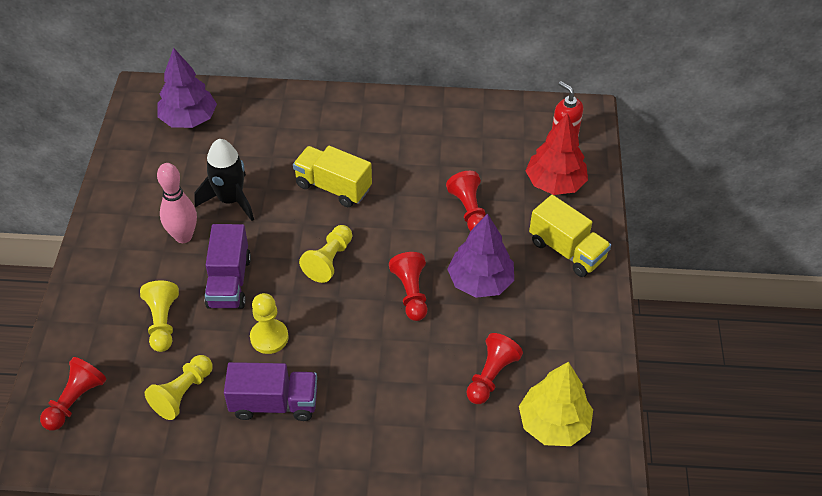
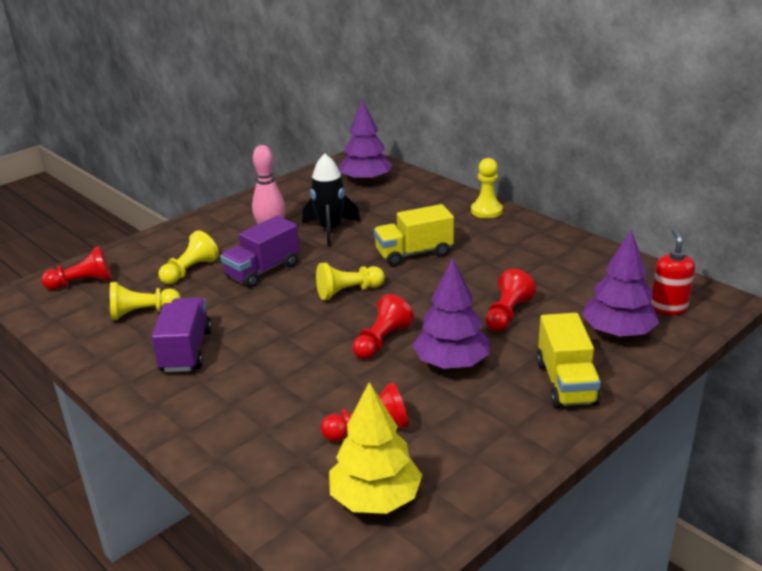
camera: 45 degrees right, 20 degrees down
purple truck [224,362,317,421] -> purple truck turned 135 degrees counterclockwise [152,297,212,372]
yellow pawn [250,293,288,354] -> yellow pawn moved to [471,158,503,218]
yellow truck [293,146,372,207] -> yellow truck turned 90 degrees counterclockwise [374,204,454,266]
red tree [526,113,588,195] -> purple tree [582,230,659,338]

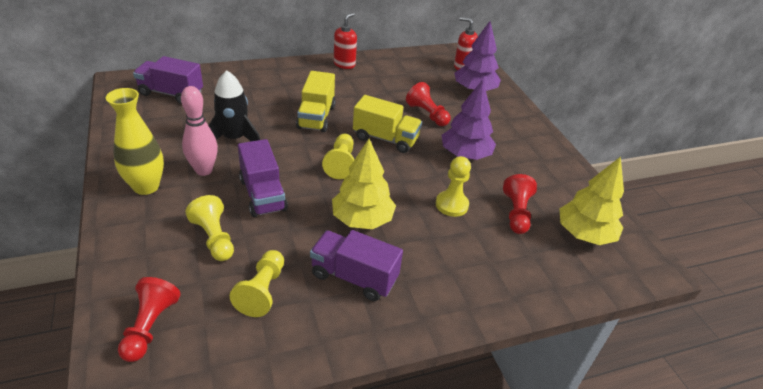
camera: 70 degrees left, 10 degrees up
purple tree [339,100,393,183] -> purple truck [133,56,203,104]
red pawn [353,294,414,359] -> none
yellow pawn [471,158,503,218] -> yellow pawn moved to [436,156,471,217]
yellow truck [537,313,601,408] -> yellow truck moved to [353,95,422,153]
none -> yellow vase [106,88,164,195]
none -> yellow tree [332,139,396,229]
none -> red soap dispenser [334,13,357,69]

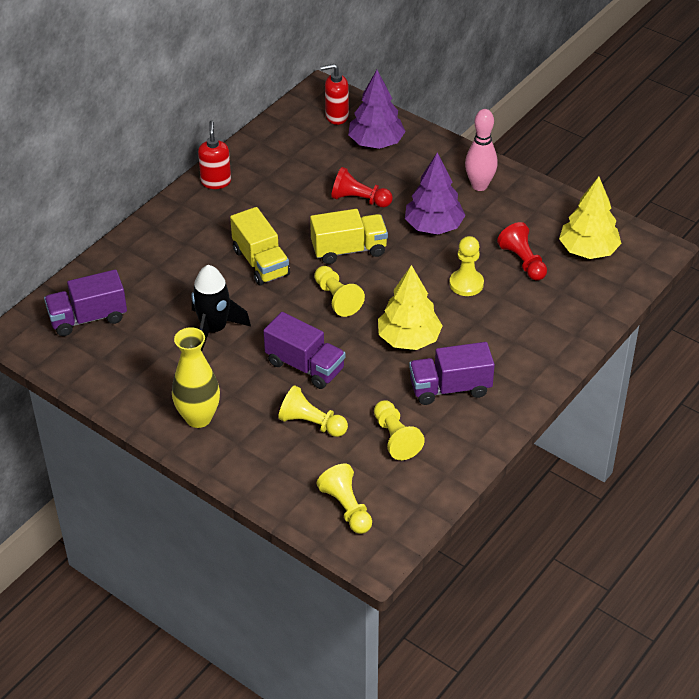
camera: 30 degrees left, 5 degrees up
red pawn [118,277,181,362] -> yellow pawn [317,463,372,534]
pink bowling pin [181,86,218,176] -> pink bowling pin moved to [465,109,498,191]

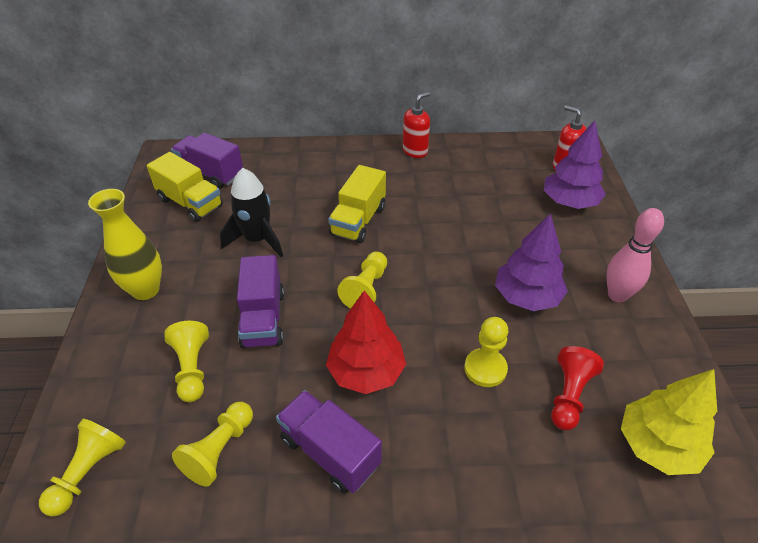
camera: 50 degrees right, 0 degrees up
yellow truck [310,209,388,264] -> yellow truck moved to [147,152,223,222]
red pawn [331,167,393,207] -> none
yellow tree [378,265,443,350] -> red tree [326,291,406,394]

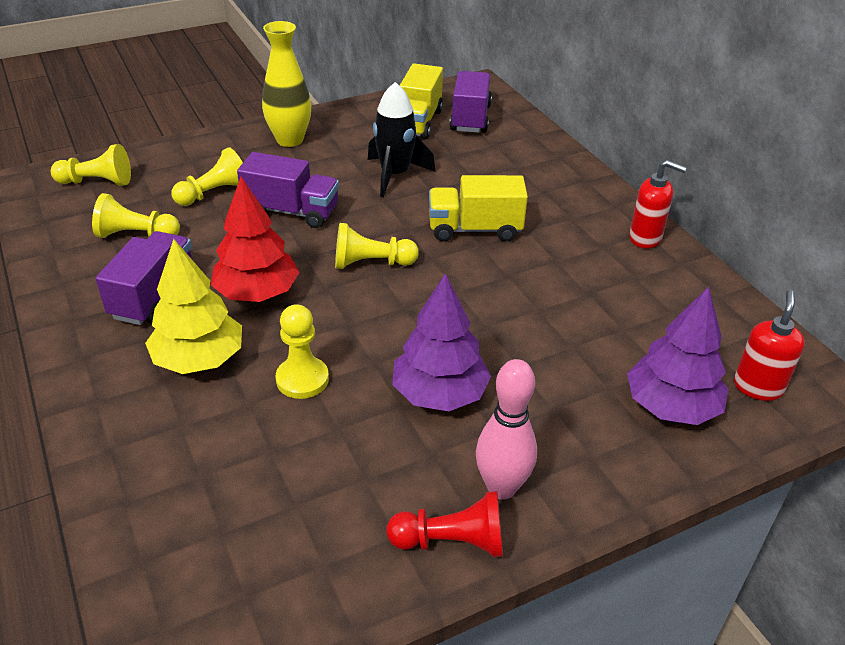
camera: 65 degrees right, 5 degrees down
purple truck [237,255,284,348] -> purple truck turned 135 degrees counterclockwise [237,152,339,228]
red pawn [551,346,604,430] -> red pawn moved to [387,491,503,557]
yellow tree [621,369,717,475] -> yellow tree moved to [145,239,242,374]

